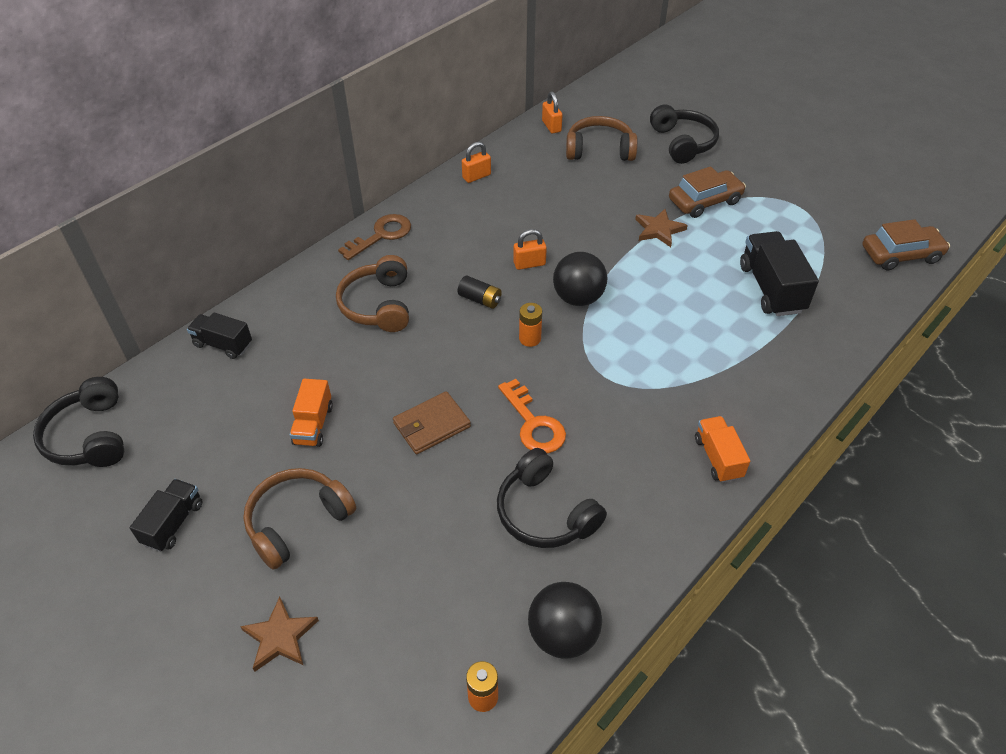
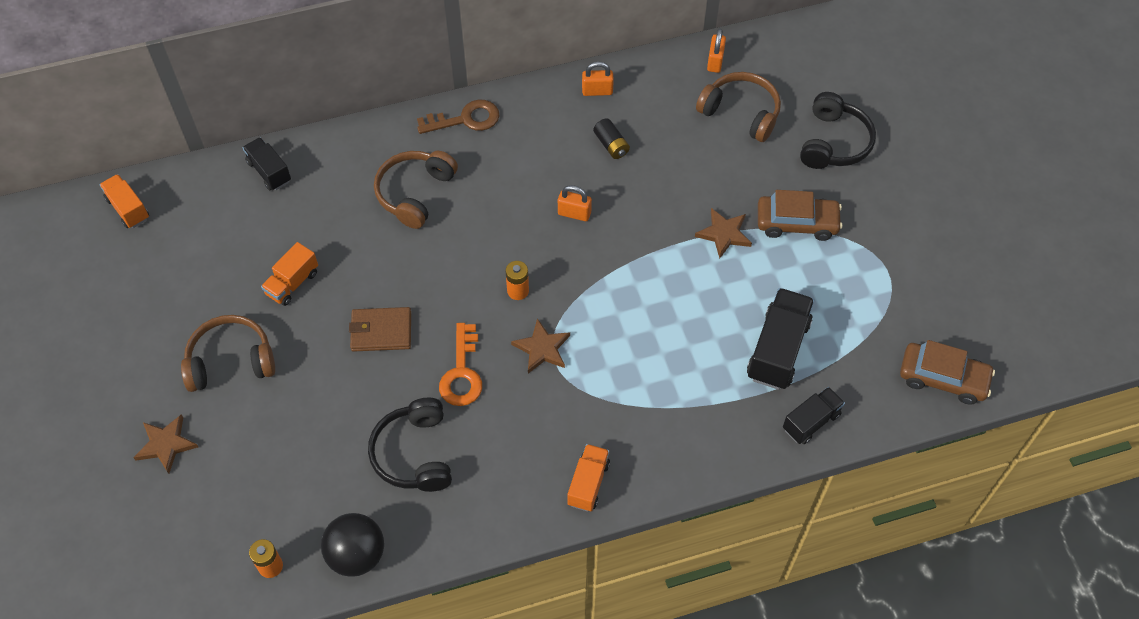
camera: 30 degrees right, 10 degrees up
black headphones [33,377,124,467] -> orange truck [100,174,149,228]
black truck [130,479,203,552] -> black truck moved to [783,387,845,444]
black battery [457,275,502,309] -> black battery moved to [593,118,630,159]
black ball [553,252,607,306] -> none
none -> brown star [511,318,570,373]

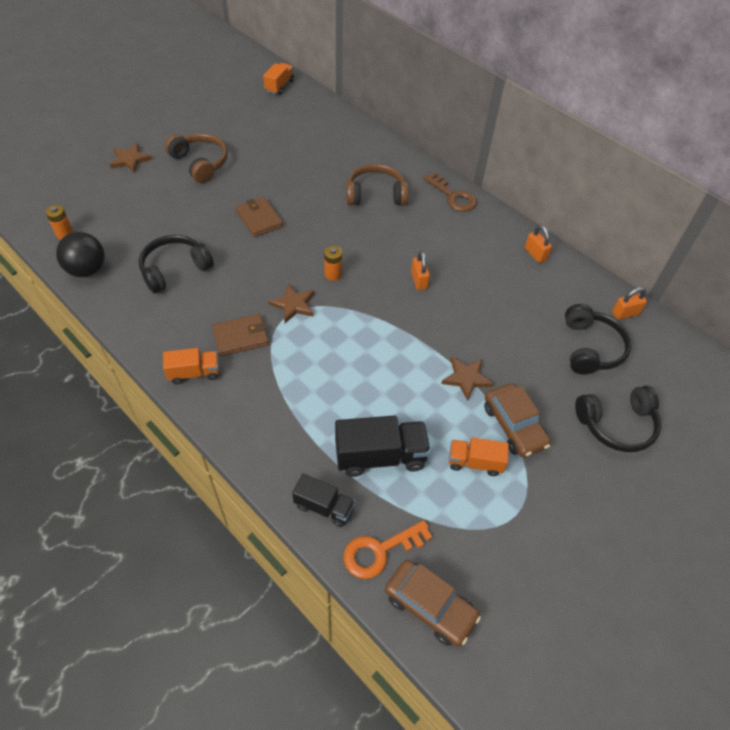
camera: 60 degrees right, 5 degrees down
black truck [242,137,291,191] -> none
orange truck [261,242,318,306] -> orange truck moved to [449,438,509,476]
orange key [439,323,482,406] -> orange key moved to [343,520,432,579]
black battery [593,118,630,159] -> none
brown headphones [696,72,781,142] -> black headphones [565,304,632,375]
brown car [900,340,995,405] -> brown car turned 45 degrees counterclockwise [385,560,481,646]
none -> brown wallet [212,314,269,356]

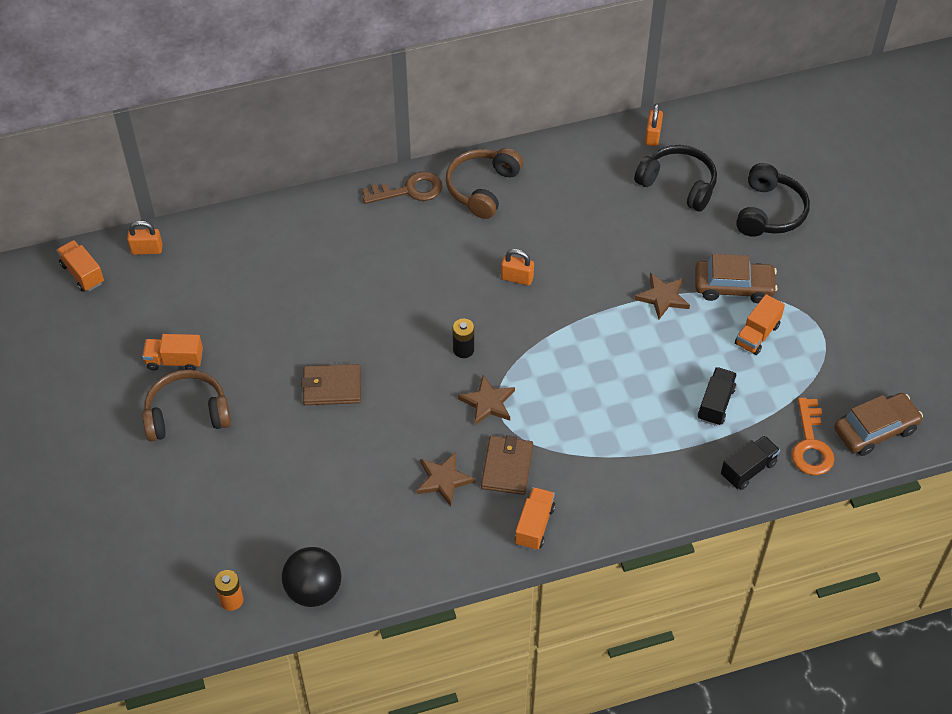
camera: 60 degrees left, 0 degrees up
brown star [110,143,152,173] -> brown star moved to [417,452,475,506]
black headphones [139,235,214,293] -> none
orange battery [324,246,342,281] -> black battery [453,319,474,358]
black truck [335,415,431,477] -> black truck [698,367,737,426], size x0.62
brown headphones [346,164,409,206] -> brown headphones moved to [446,148,523,219]
orange padlock [525,225,552,263] -> orange padlock moved to [127,221,163,255]
none -> orange truck [142,334,203,371]

